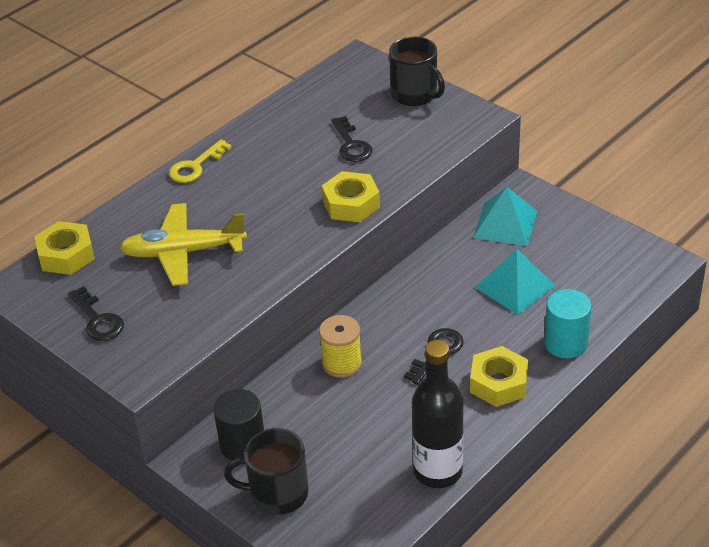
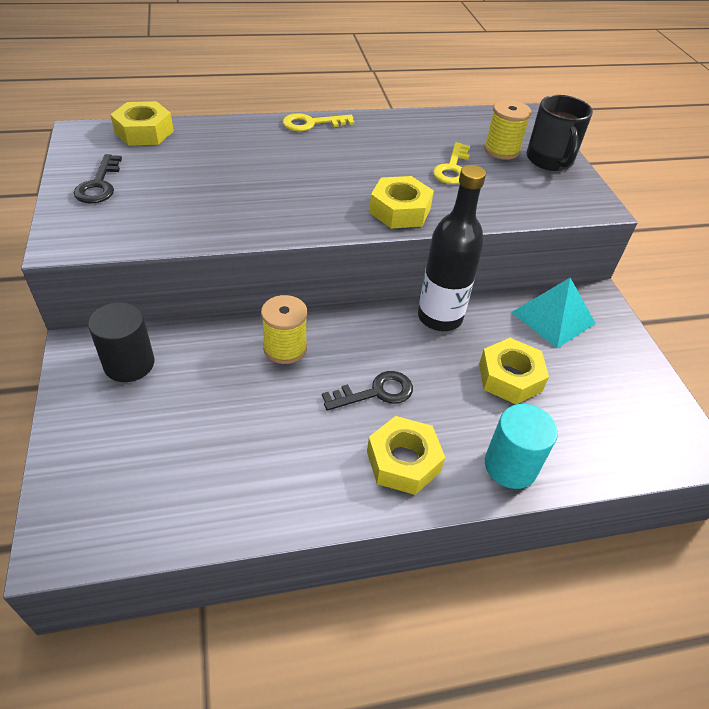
camera: 30 degrees right, 5 degrees up
yellow plane [119,203,247,286] -> none
black mug [224,428,308,515] -> none
black key [331,116,372,162] -> yellow key [433,142,470,184]
black bottle [412,340,464,488] -> black bottle moved to [418,165,486,331]
turquoise pyramid [475,249,556,315] -> yellow nut [479,338,549,404]
none -> yellow spool [484,100,531,160]

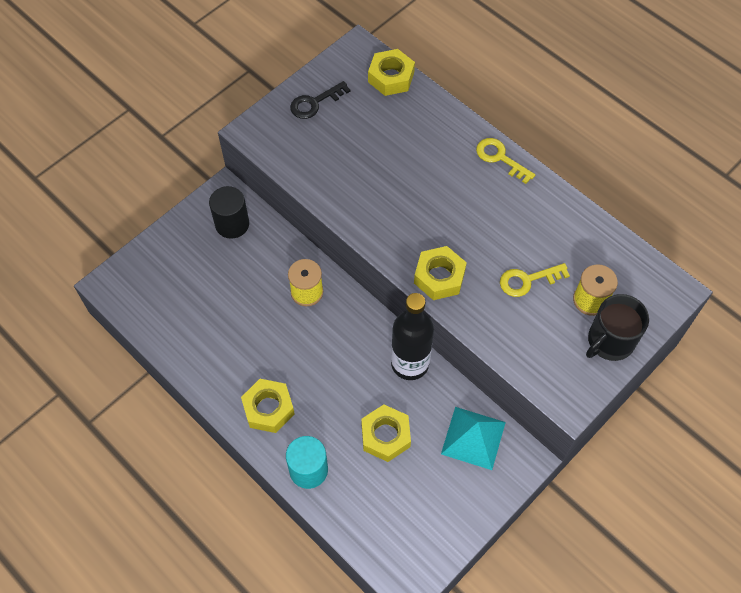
camera: 60 degrees right, 15 degrees up
black key [322,371,413,411] -> none

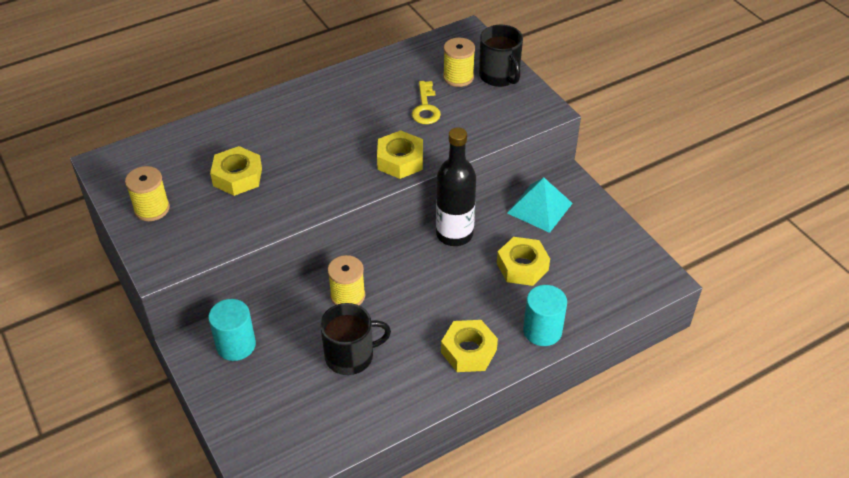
camera: 75 degrees left, 15 degrees down
black cylinder [209,186,249,239] -> turquoise cylinder [208,299,256,361]
black key [290,81,350,119] -> yellow spool [125,166,170,221]
yellow nut [368,49,415,96] -> yellow nut moved to [210,146,262,196]
yellow key [476,138,535,184] -> none
none -> black mug [320,303,391,375]

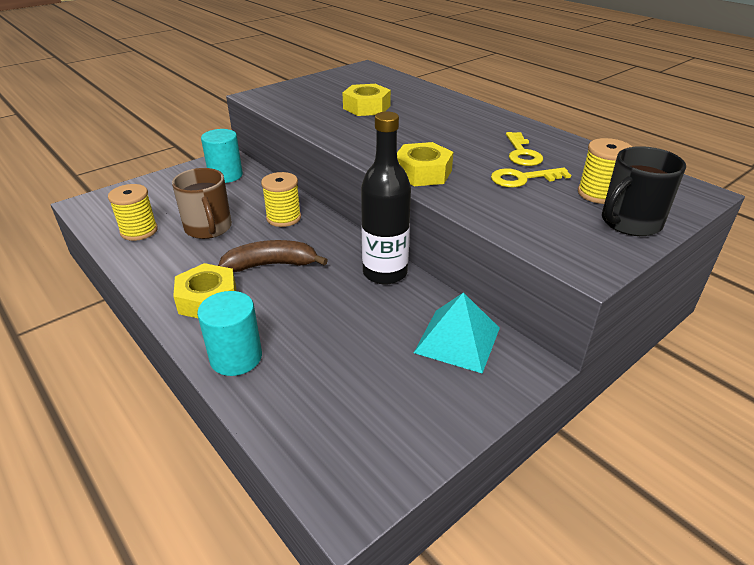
camera: 80 degrees right, 10 degrees down
yellow spool [125,166,170,221] -> yellow spool moved to [108,184,158,241]
black mug [320,303,391,375] -> brown mug [172,168,232,239]
yellow nut [497,237,550,286] -> none
none -> brown banana [218,240,328,272]
none -> yellow key [506,132,543,166]

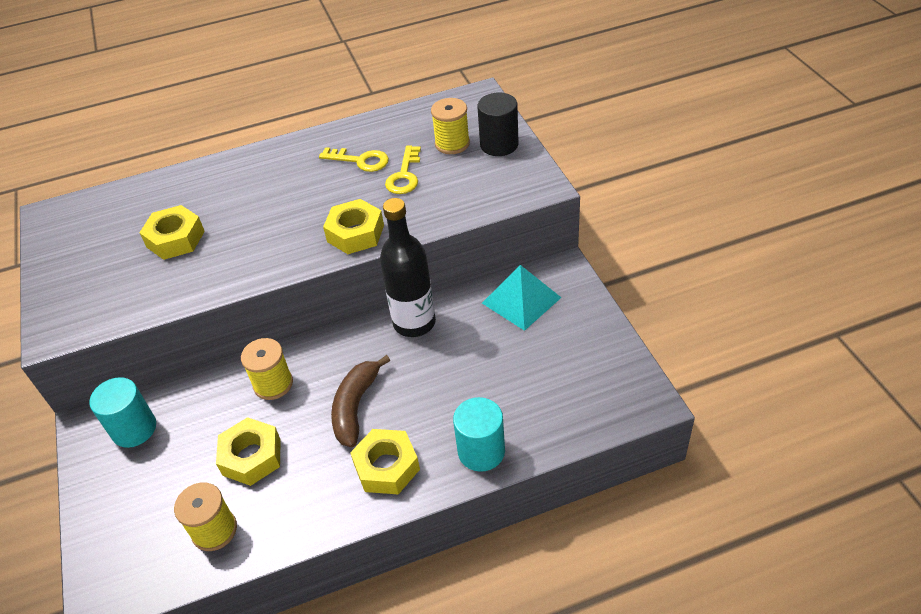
camera: 65 degrees left, 10 degrees up
brown mug [172,168,232,239] -> yellow nut [216,417,281,486]
black mug [602,146,686,236] -> black cylinder [477,93,519,156]

